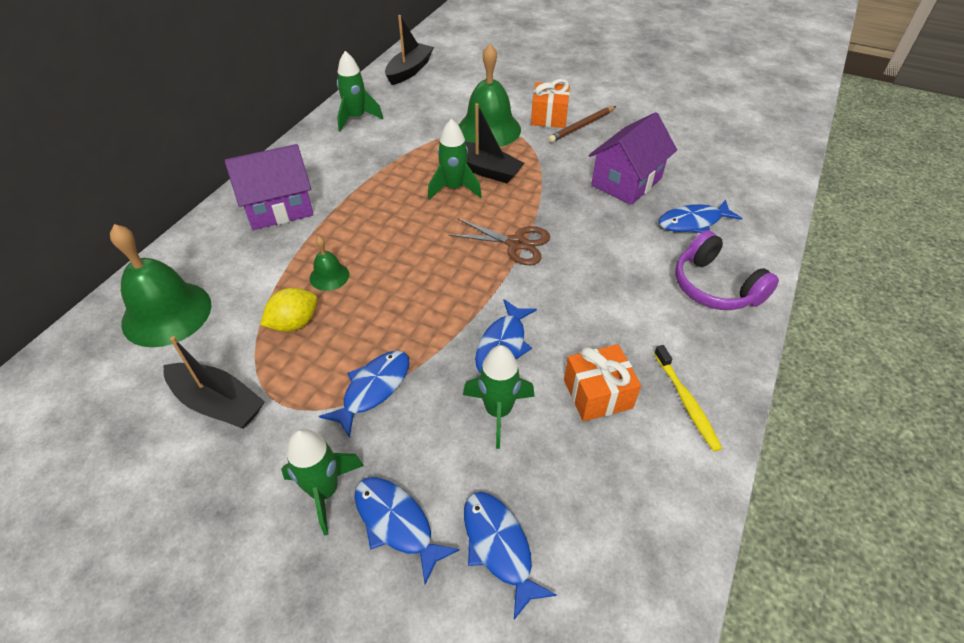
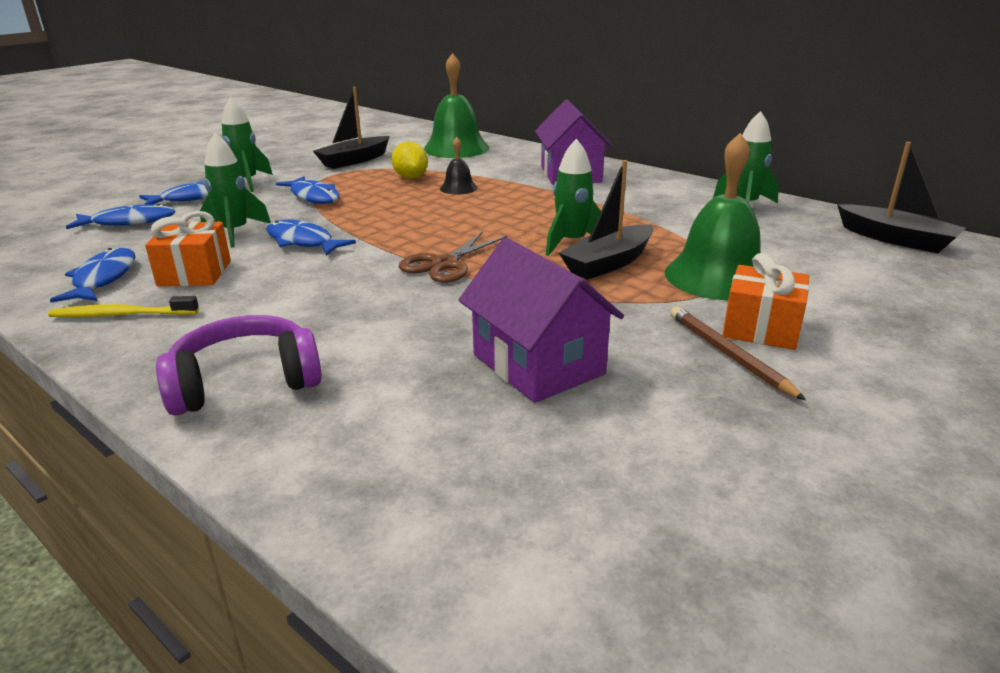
camera: 105 degrees right, 20 degrees down
green bell [310,236,349,291] -> black bell [440,137,478,195]
blue fish [658,200,742,233] -> blue fish moved to [50,248,136,302]

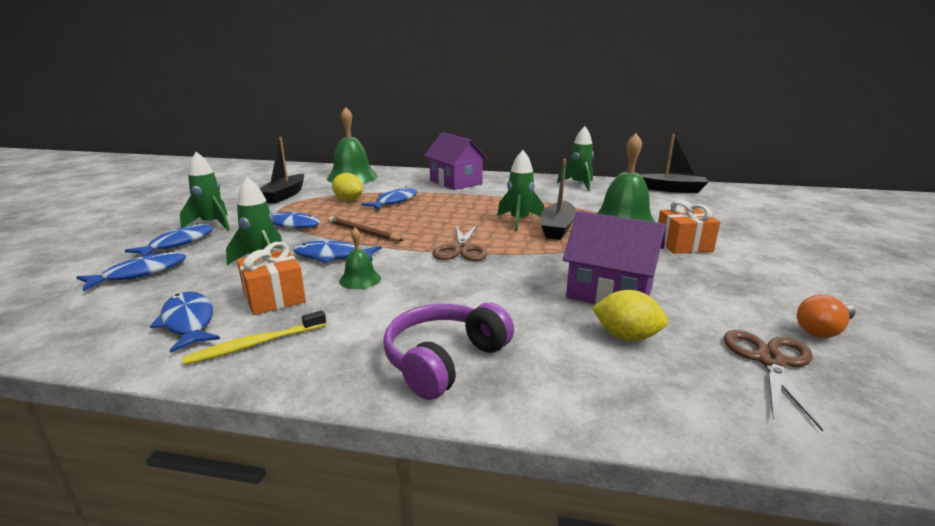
camera: 30 degrees left, 5 degrees down
black bell [440,137,478,195] -> blue fish [361,187,417,210]
brown pencil [670,306,806,400] -> brown pencil moved to [328,216,404,241]
none -> green bell [339,228,381,289]
none -> yellow lemon [592,290,668,341]
none -> brown scissors [724,330,823,432]
none -> orange light bulb [797,294,856,338]

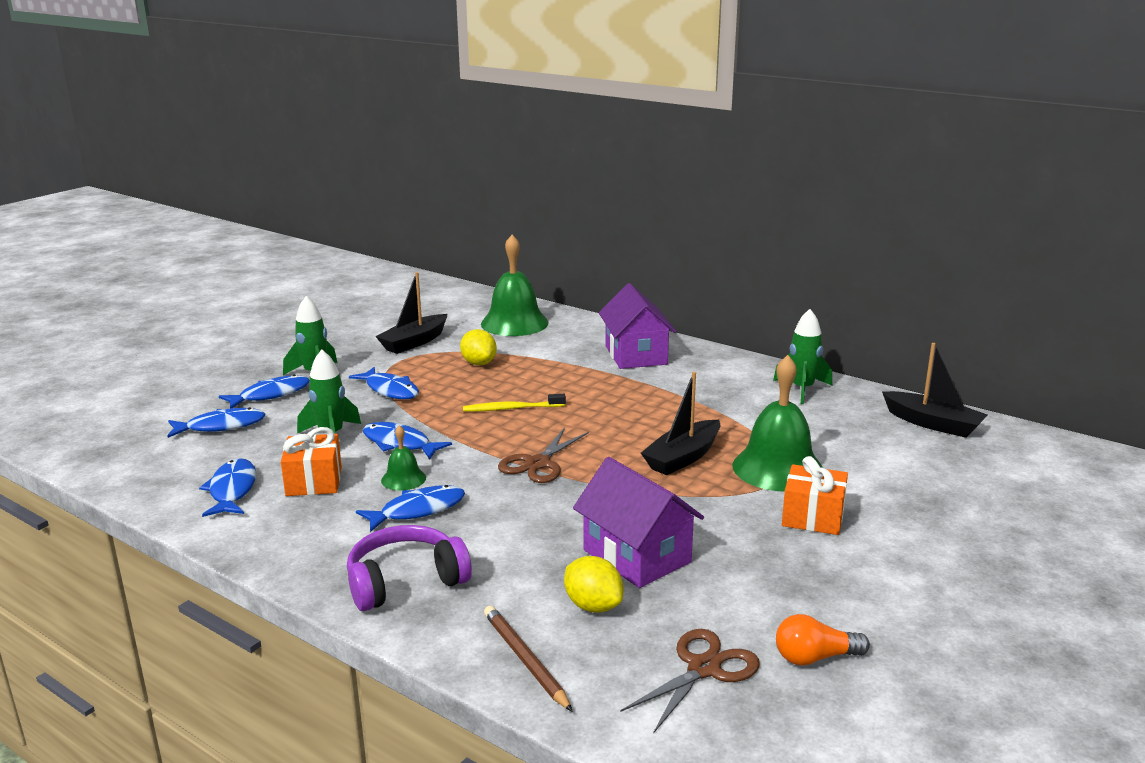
camera: 25 degrees right, 0 degrees up
yellow toothbrush [182,310,326,365] -> yellow toothbrush moved to [463,394,566,412]
brown pencil [328,216,404,241] -> brown pencil moved to [484,606,573,712]
blue fish [361,187,417,210] -> blue fish moved to [356,485,465,532]
green rocket [497,150,544,231] -> none

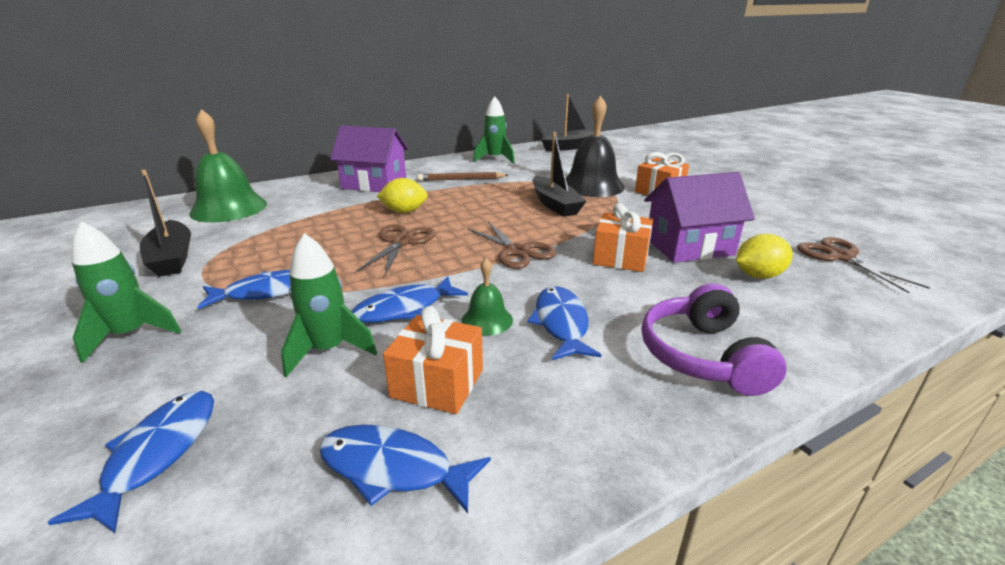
camera: 65 degrees left, 5 degrees up
blue fish [219,375,310,408] -> none
yellow lemon [460,329,497,365] -> yellow lemon moved to [377,178,428,213]
yellow toothbrush [463,394,566,412] -> brown scissors [357,225,435,275]
brown pencil [484,606,573,712] -> brown pencil moved to [418,172,508,181]
green bell [732,355,823,491] -> black bell [566,96,625,197]
orange light bulb [776,614,870,666] -> none
none -> orange gift [593,203,653,272]

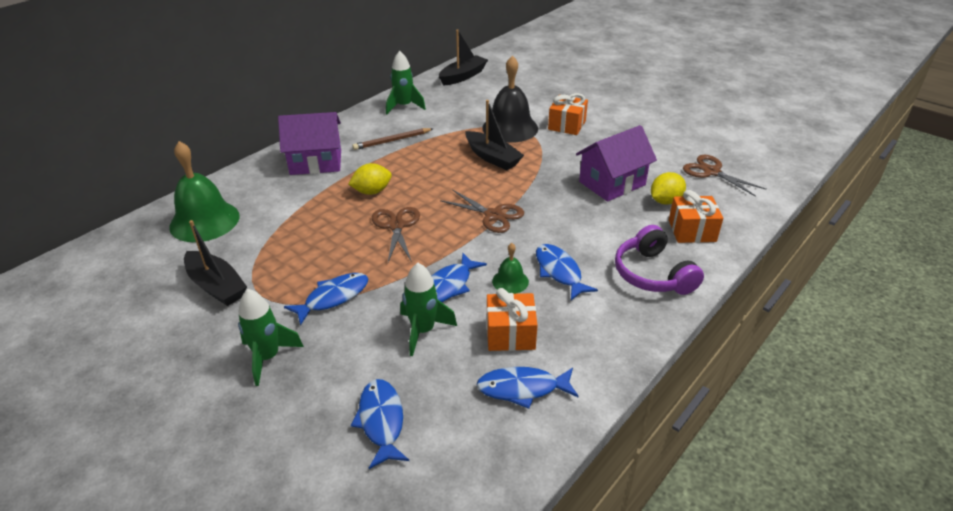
camera: 20 degrees left, 10 degrees up
orange gift [593,203,653,272] -> orange gift moved to [669,190,723,243]

